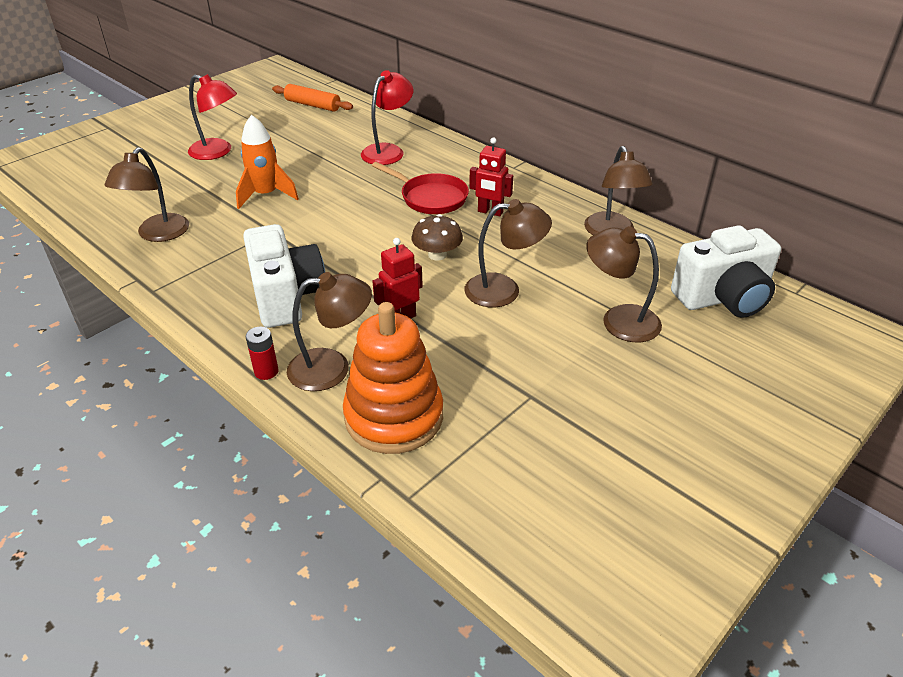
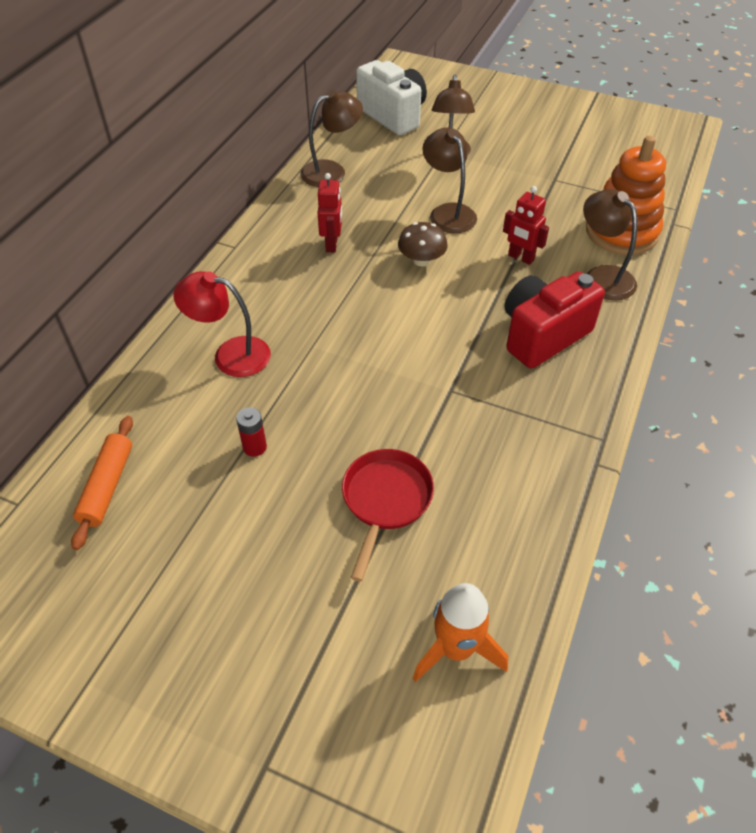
camera: 110 degrees left, 10 degrees up
brown lamp [104,147,189,242] -> none
red lamp [188,74,237,160] -> none
orange rocket [236,115,299,209] -> orange rocket moved to [413,583,508,682]
white camera [243,224,325,328] -> red camera [504,272,605,369]
red battery [246,326,278,380] -> red battery moved to [236,407,267,457]
red pan [372,162,469,214] -> red pan moved to [342,449,434,582]

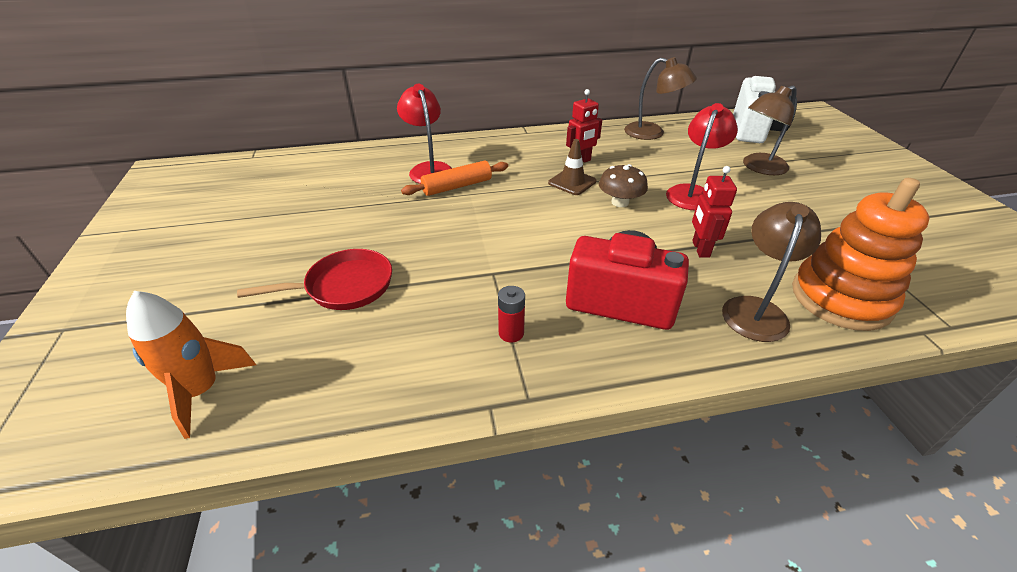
camera: 55 degrees right, 10 degrees down
orange rolling pin [71,416,133,550] -> orange rolling pin moved to [401,161,508,196]
red battery [236,407,267,457] -> red battery moved to [498,286,525,343]
brown lamp [422,127,477,233] -> red lamp [666,103,738,210]
none -> brown traffic cone [548,139,596,195]

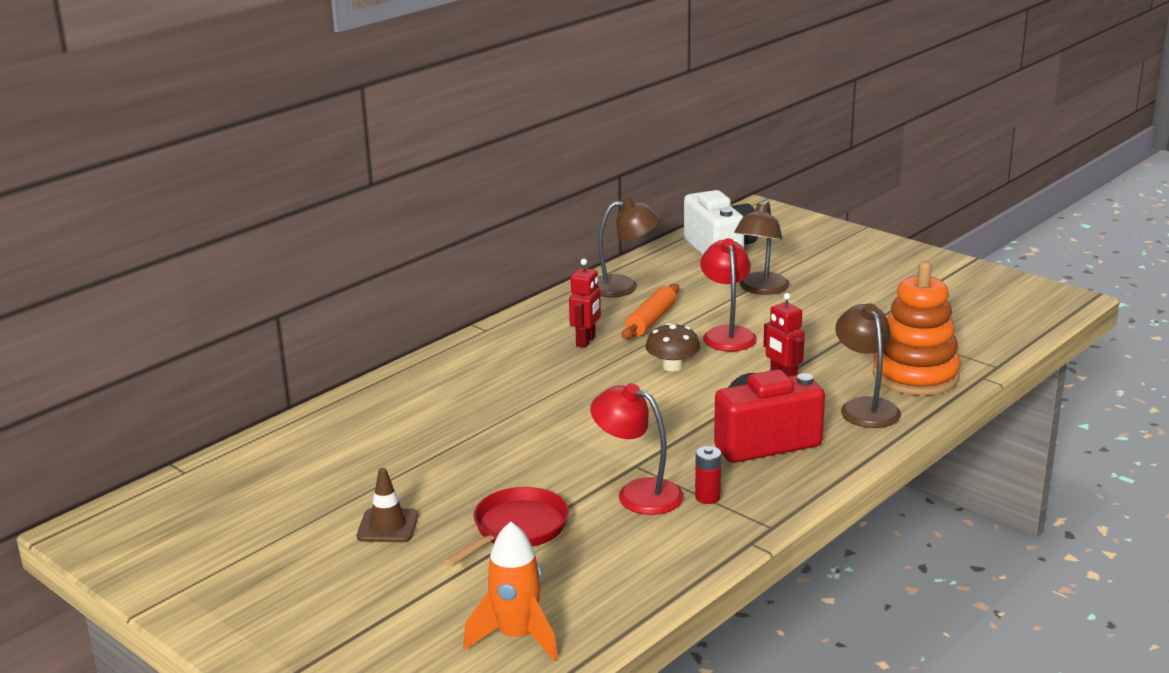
camera: 35 degrees left, 15 degrees down
red lamp [397,84,452,184] -> red lamp moved to [590,383,684,515]
orange rolling pin [401,161,508,196] -> orange rolling pin moved to [622,284,679,340]
brown traffic cone [548,139,596,195] -> brown traffic cone moved to [357,468,419,542]

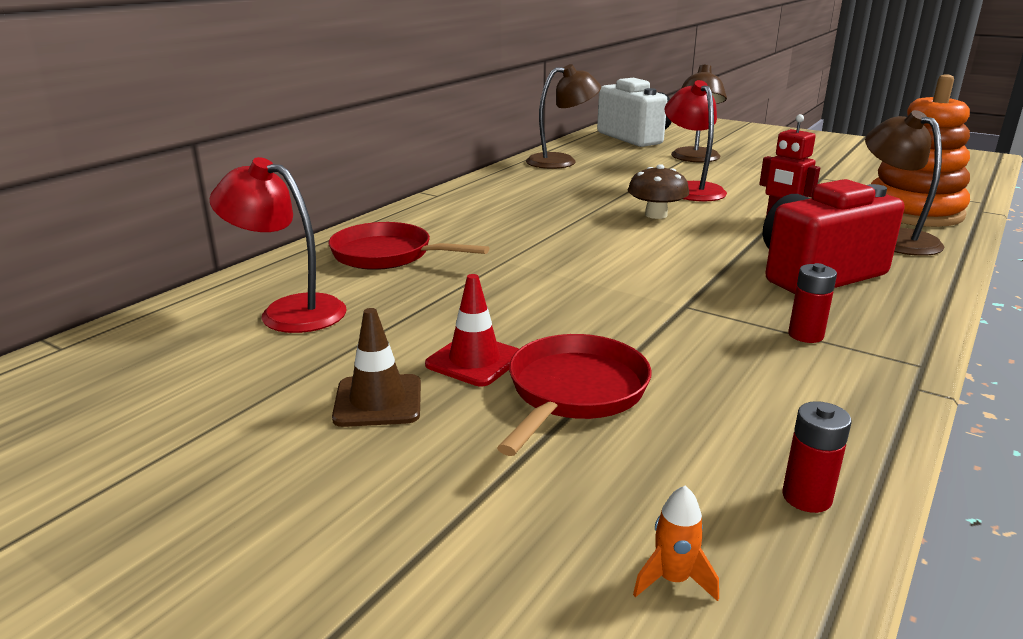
camera: 10 degrees left, 0 degrees up
orange rocket [463,522,558,661] -> orange rocket [633,486,719,601], size x0.46
red robot [569,259,601,348] -> none
red lamp [590,383,684,515] -> red lamp moved to [210,157,347,333]
orange rolling pin [622,284,679,340] -> none
none -> red pan [329,222,489,270]
none -> red traffic cone [425,274,519,386]
none -> red battery [782,401,852,513]

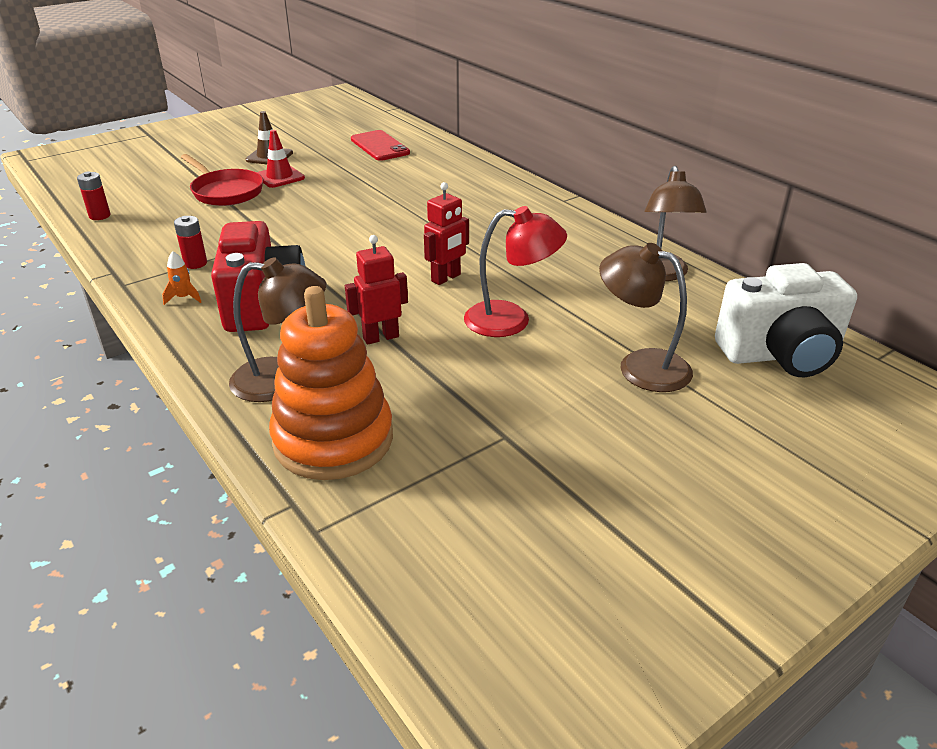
camera: 110 degrees right, 10 degrees up
red lamp [210,157,347,333] -> red phone [351,130,410,161]
red pan [329,222,489,270] -> none
brown mushroom [628,164,689,219] -> red robot [424,182,469,285]
orange rocket [633,486,719,601] -> orange rocket moved to [162,251,201,305]

